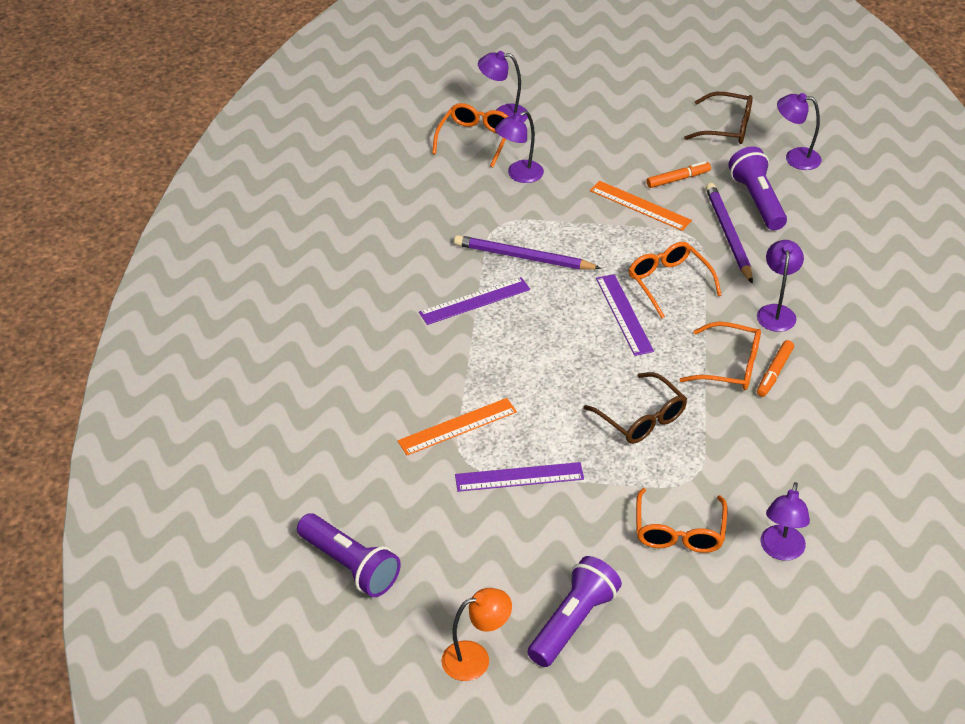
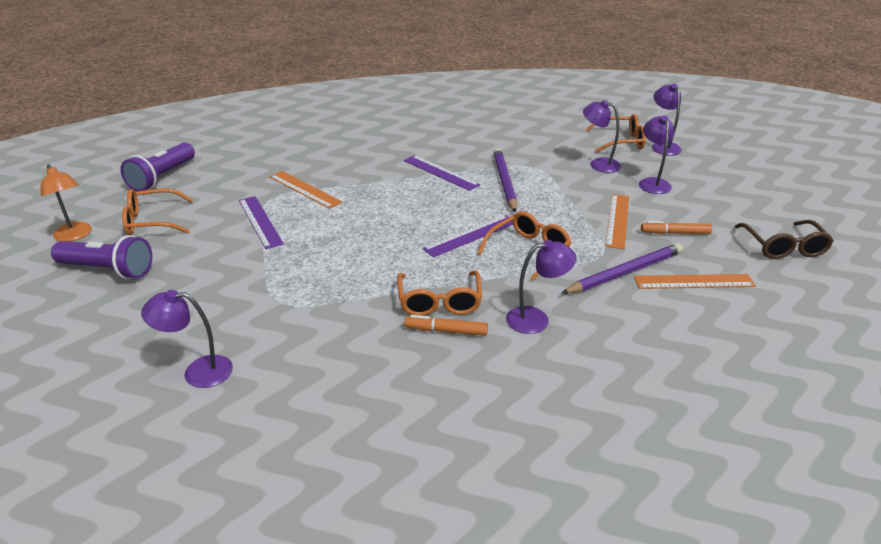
camera: 70 degrees right, 10 degrees down
brown glasses [583,372,687,444] -> none
orange glasses [636,488,728,553] -> orange glasses moved to [122,189,193,235]
orange marker [647,161,711,188] -> orange marker turned 135 degrees clockwise [641,221,712,234]
purple flashlight [728,146,787,230] -> orange ruler [634,274,756,289]
purple lamp [777,93,821,170] -> purple lamp moved to [639,116,674,194]

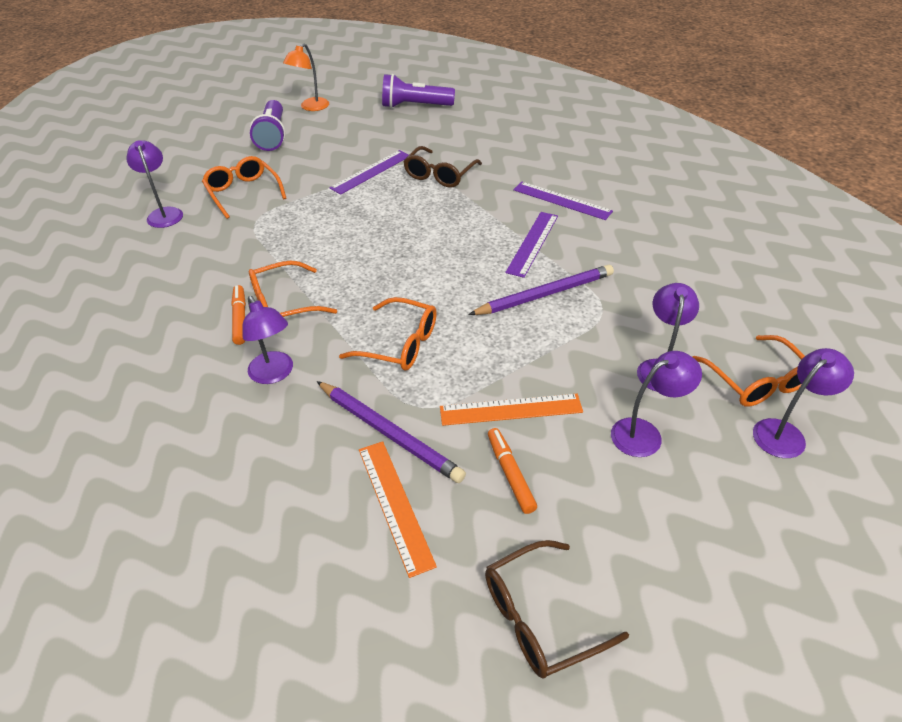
camera: 70 degrees right, 10 degrees up
orange glasses [122,189,193,235] -> orange glasses moved to [202,156,286,219]
orange ruler [269,171,342,209] -> brown glasses [403,146,482,188]
purple ruler [423,215,513,257] -> purple ruler moved to [513,182,613,220]

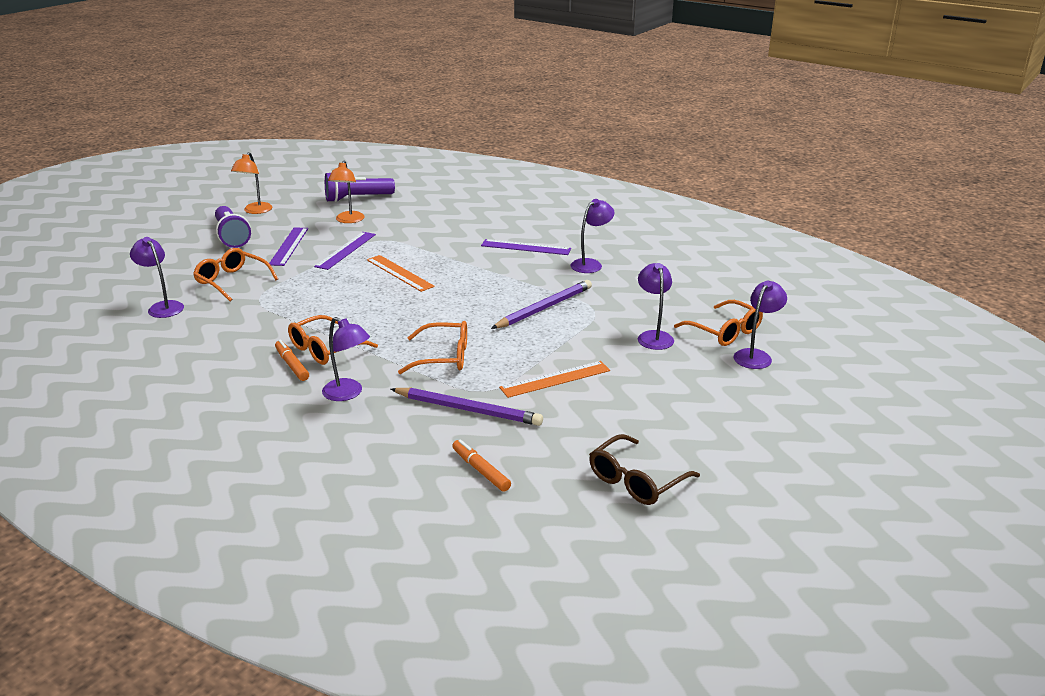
camera: 20 degrees left, 15 degrees down
orange ruler [359,441,437,578] -> orange ruler moved to [367,255,435,292]
brown glasses [403,146,482,188] -> none
orange marker [488,428,537,514] -> orange marker moved to [452,439,511,492]
purple ruler [505,212,558,278] -> purple ruler moved to [269,227,308,266]
purple lamp [611,351,702,457] -> purple lamp moved to [570,199,614,273]
none -> orange lamp [328,161,365,223]

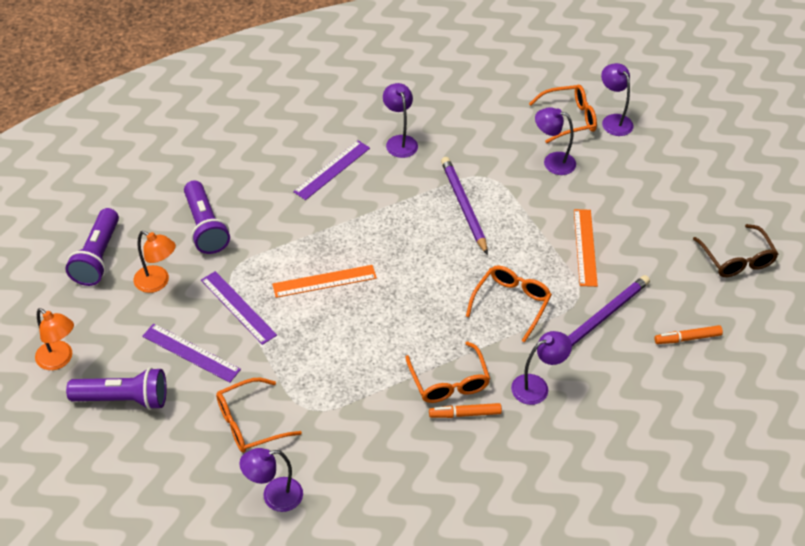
camera: 65 degrees left, 20 degrees up
none -> purple flashlight [184,181,230,254]

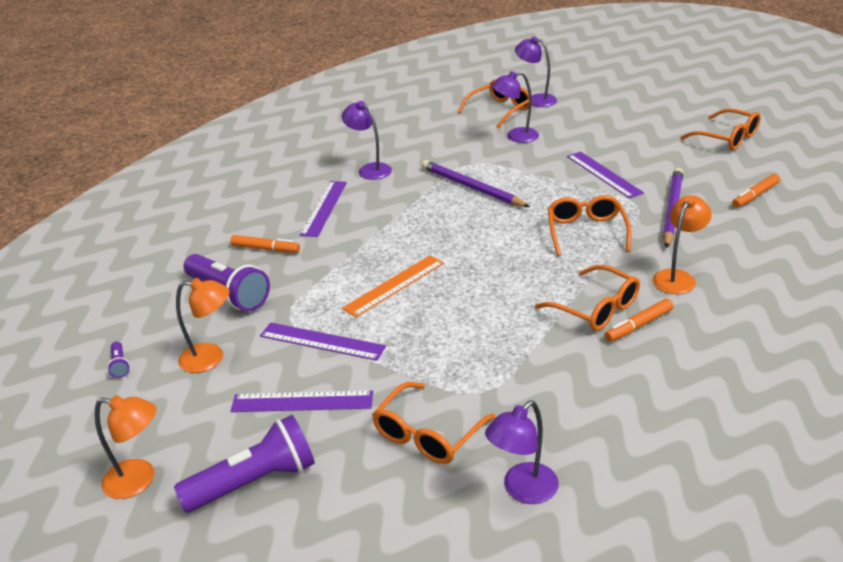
camera: 25 degrees left, 15 degrees down
purple flashlight [65,208,119,286] -> purple flashlight [107,342,130,378], size x0.42
purple lamp [511,331,572,405] -> orange lamp [653,195,712,294]
orange ruler [574,209,598,287] -> purple ruler [567,152,644,199]
brown glasses [693,224,778,277] -> orange glasses [680,108,761,150]
none -> orange marker [230,235,300,253]

